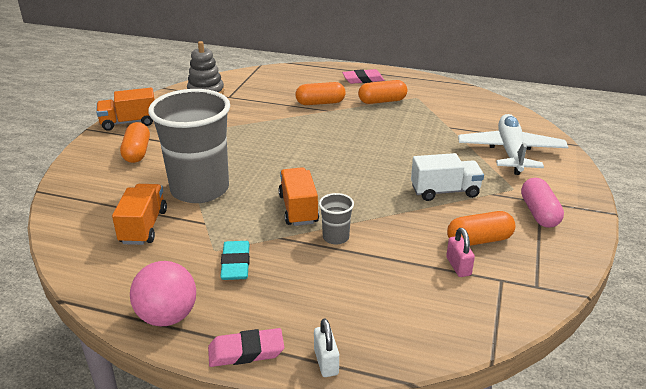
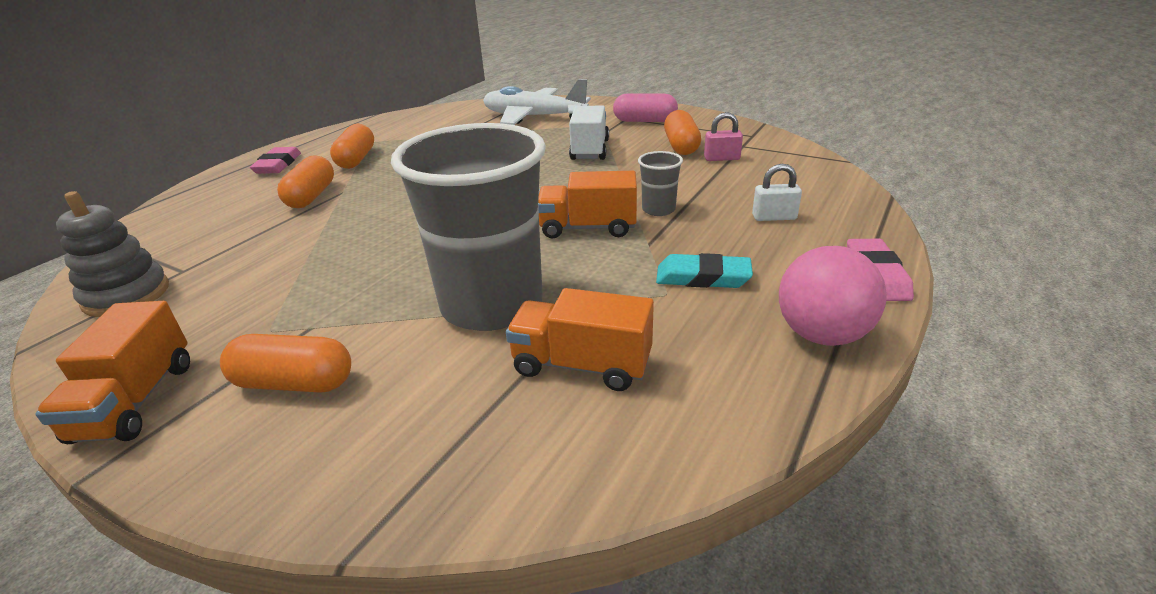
camera: 75 degrees left, 0 degrees up
white padlock [314,319,339,377] -> white padlock moved to [752,164,802,221]

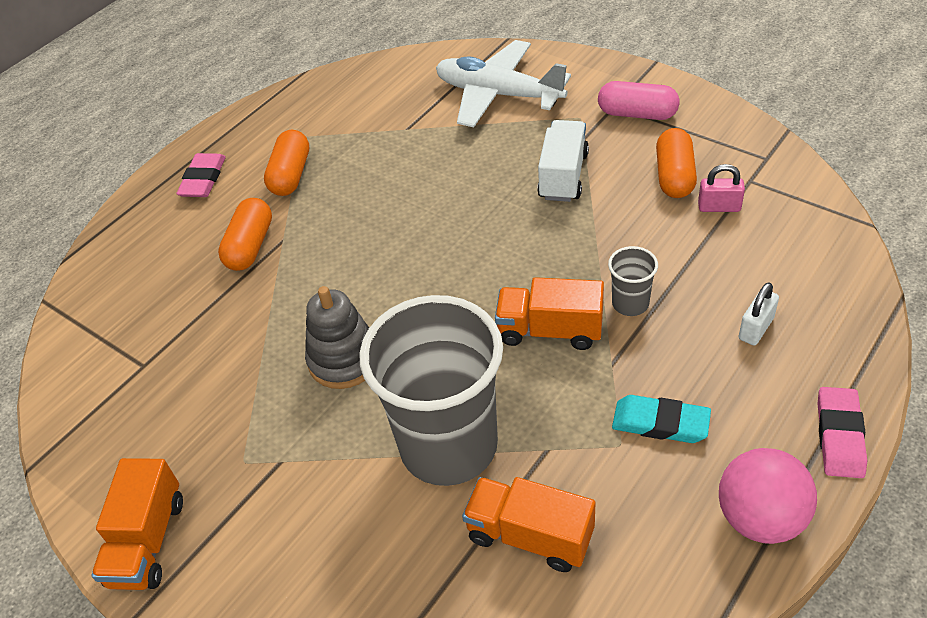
camera: 10 degrees right, 15 degrees up
grey stacking toy [56,191,169,317] -> grey stacking toy moved to [305,286,369,389]
orange capsule [220,334,351,393] -> none
white padlock [752,164,802,221] -> white padlock turned 60 degrees counterclockwise [738,282,779,345]

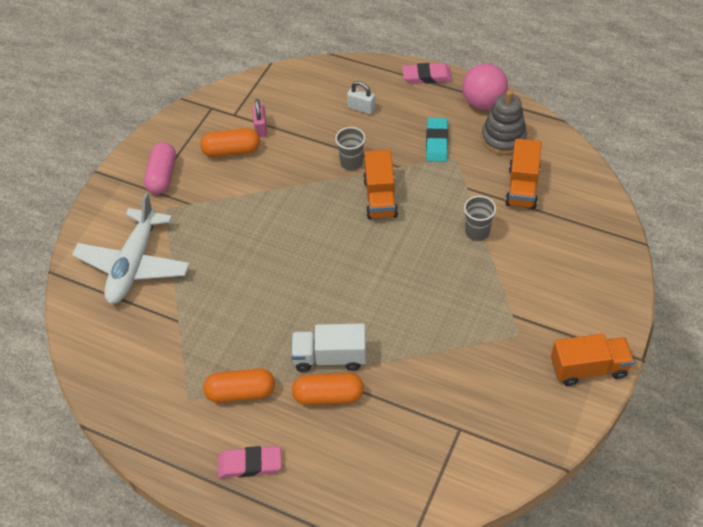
camera: 105 degrees left, 5 degrees up
grey stacking toy [305,286,369,389] -> grey stacking toy moved to [481,90,527,155]
grey cup [359,295,503,486] -> grey cup [464,196,496,241], size x0.41
white truck [537,120,589,202] -> white truck moved to [291,323,366,372]

